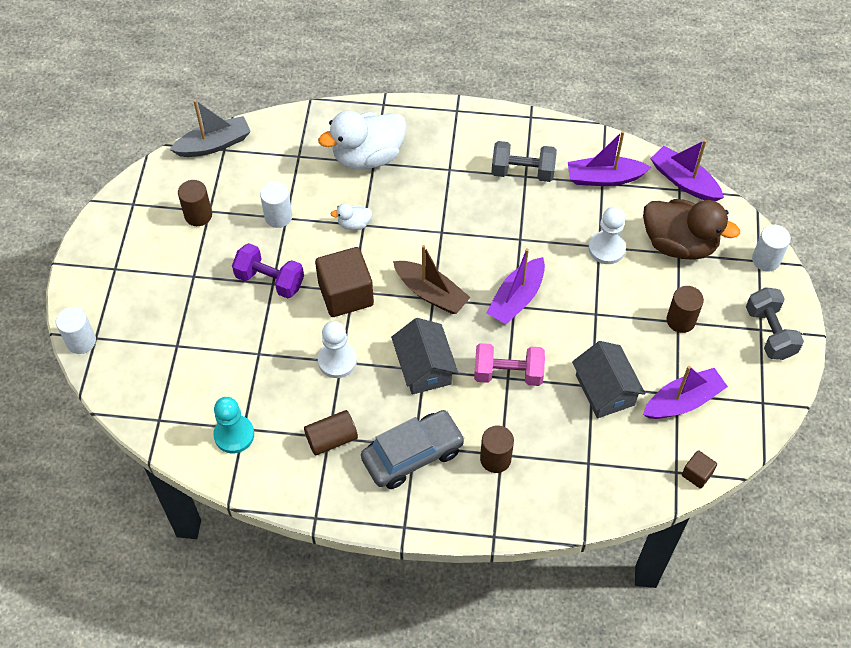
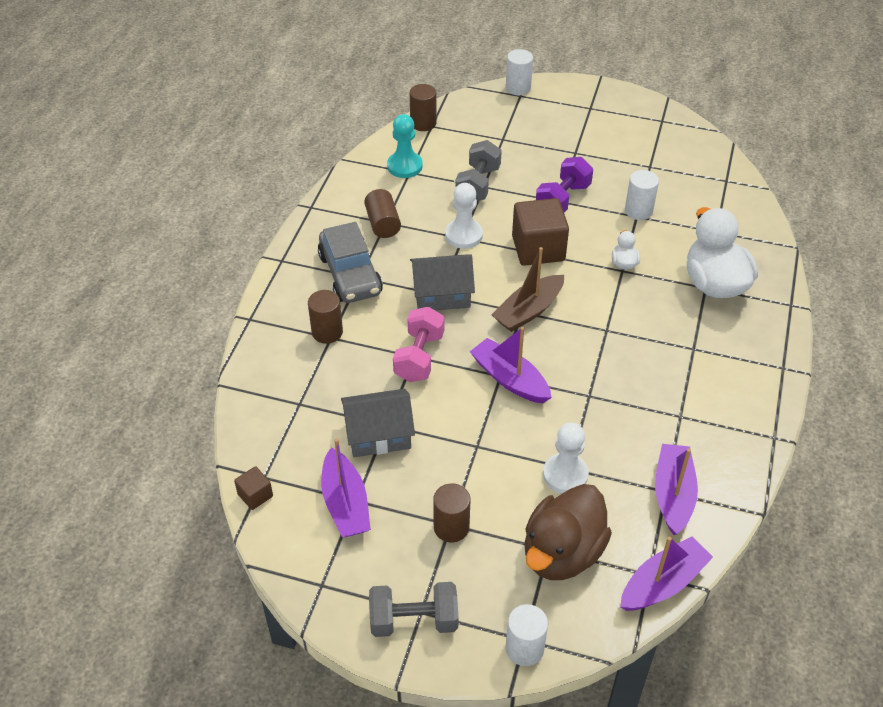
camera: 100 degrees right, 10 degrees down
grey boat [170,100,251,157] -> none
brown cylinder [178,180,212,226] -> brown cylinder moved to [410,84,437,131]
grey dumbbell [491,141,557,182] -> grey dumbbell moved to [455,140,502,201]

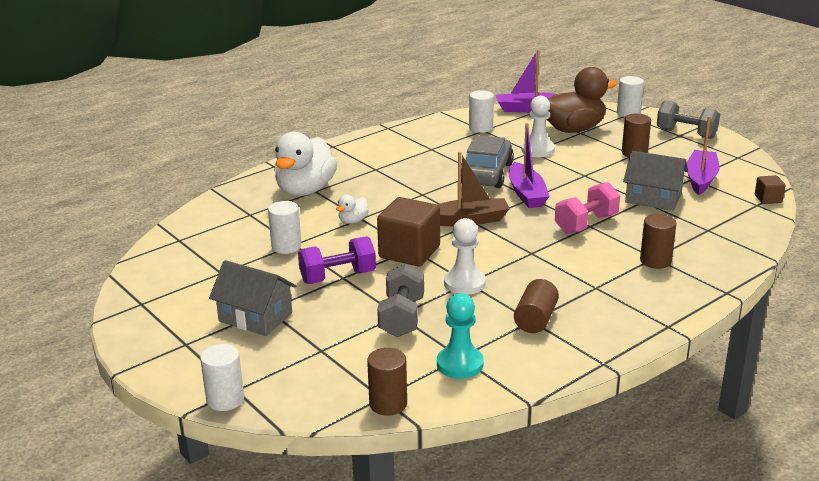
camera: 145 degrees left, 20 degrees down
grey car [318,222,383,303] -> grey car moved to [461,135,514,188]
grey house [410,254,475,310] -> grey house moved to [209,260,296,336]
grey dumbbell [455,140,502,201] -> grey dumbbell turned 45 degrees counterclockwise [377,264,424,337]
purple boat [655,444,698,535] -> white cylinder [469,90,494,133]

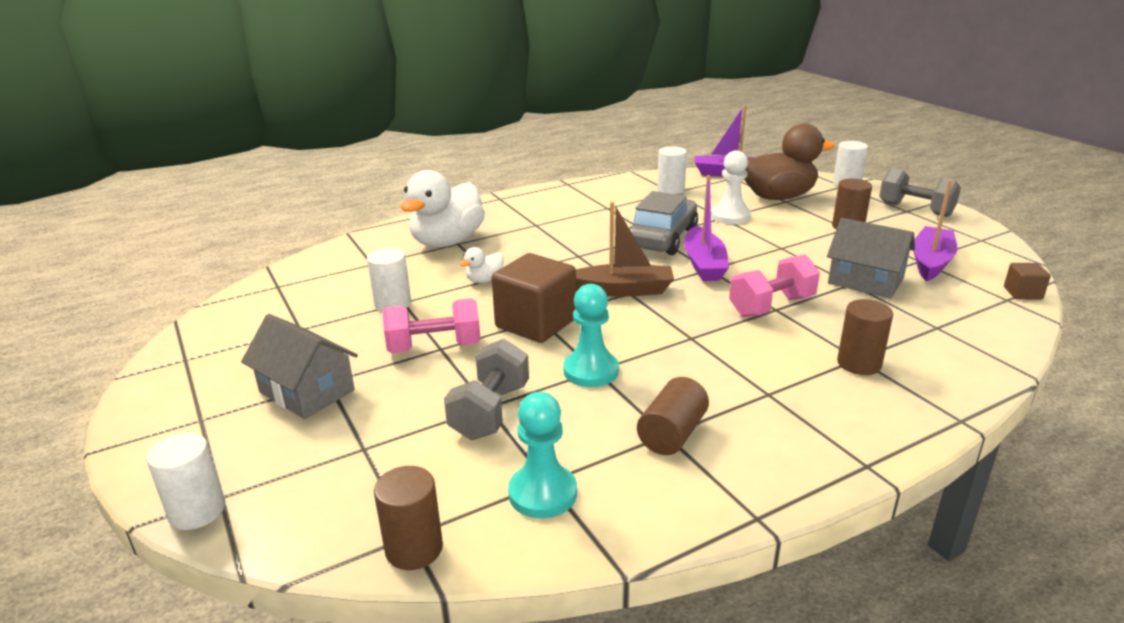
camera: 10 degrees right, 0 degrees up
purple dumbbell [298,236,376,284] -> pink dumbbell [382,298,481,353]
white pawn [444,218,486,295] -> turquoise pawn [563,284,619,387]

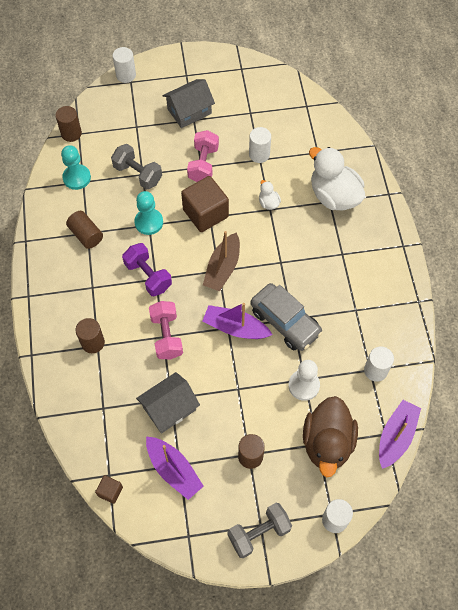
camera: 110 degrees right, 35 degrees up
none -> purple dumbbell [122,243,172,296]

